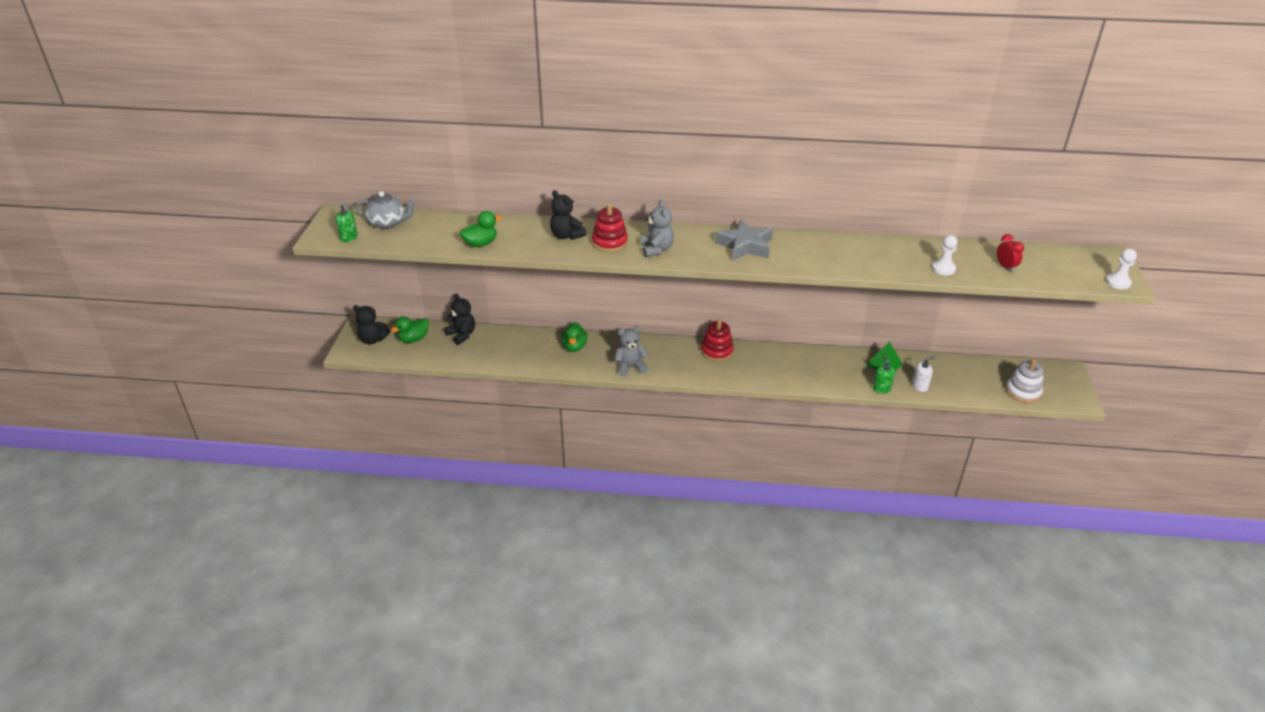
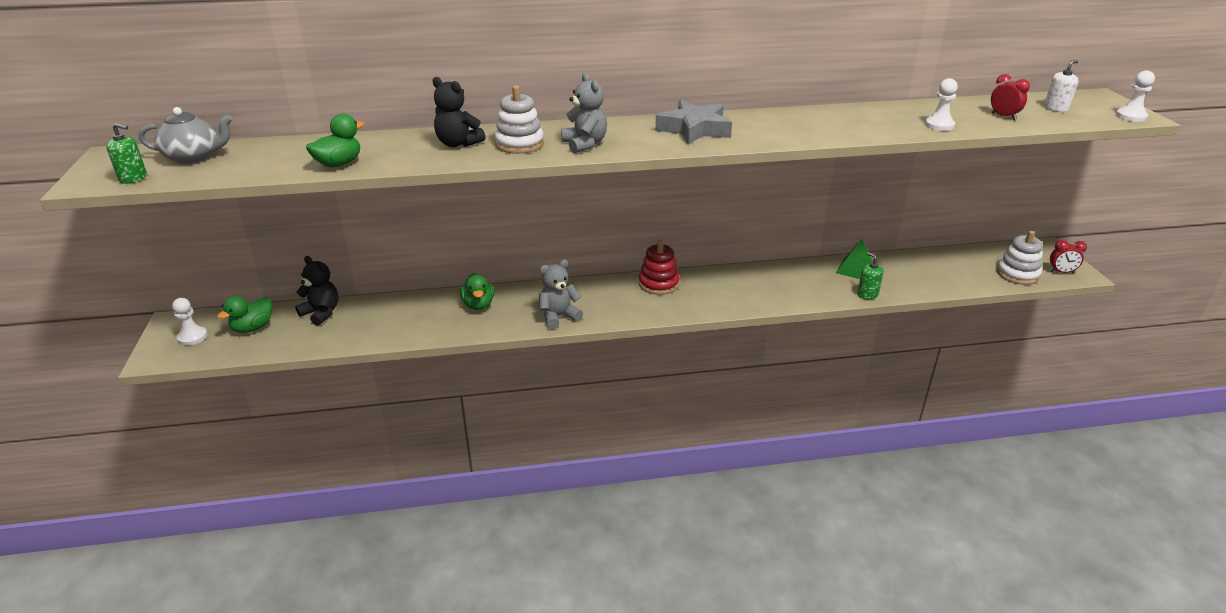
camera: 15 degrees left, 5 degrees down
black teddy bear [353,305,390,344] -> white pawn [172,298,208,346]
red stacking toy [592,203,628,252] -> white stacking toy [495,85,544,154]
white soap dispenser [912,357,935,392] -> white soap dispenser moved to [1044,60,1079,112]
none -> red clock [1049,240,1087,273]

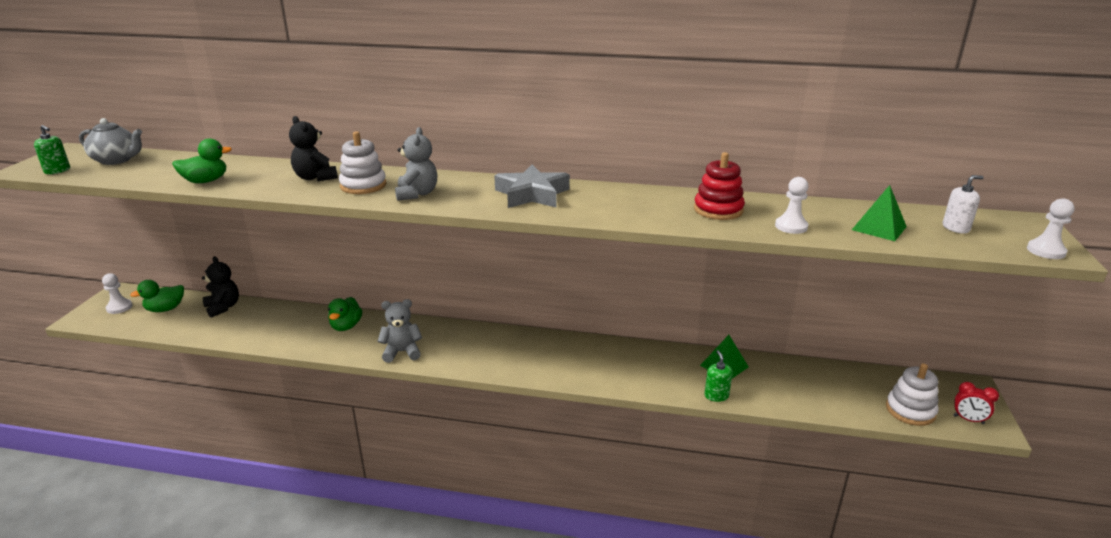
camera: 20 degrees right, 5 degrees down
red stacking toy [639,240,680,295] -> red stacking toy moved to [694,152,745,220]
red clock [991,74,1030,120] -> green pyramid [852,185,907,241]

